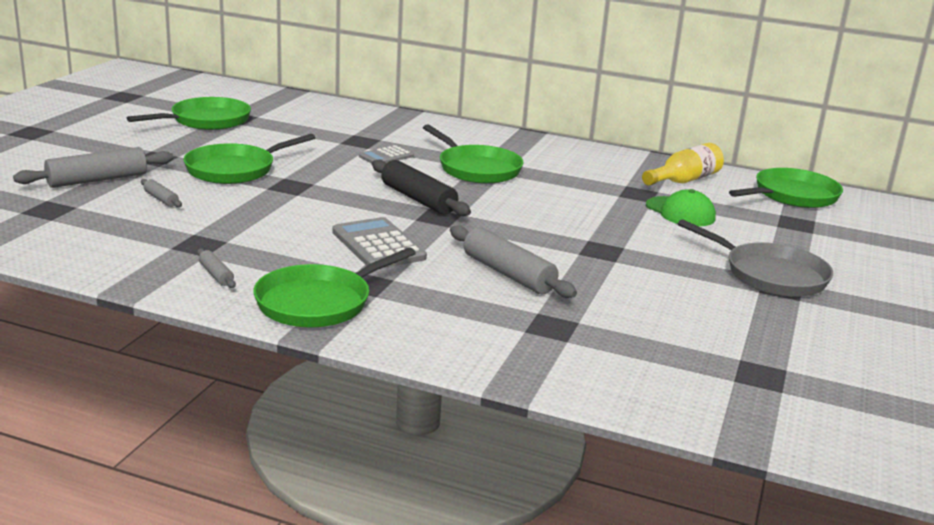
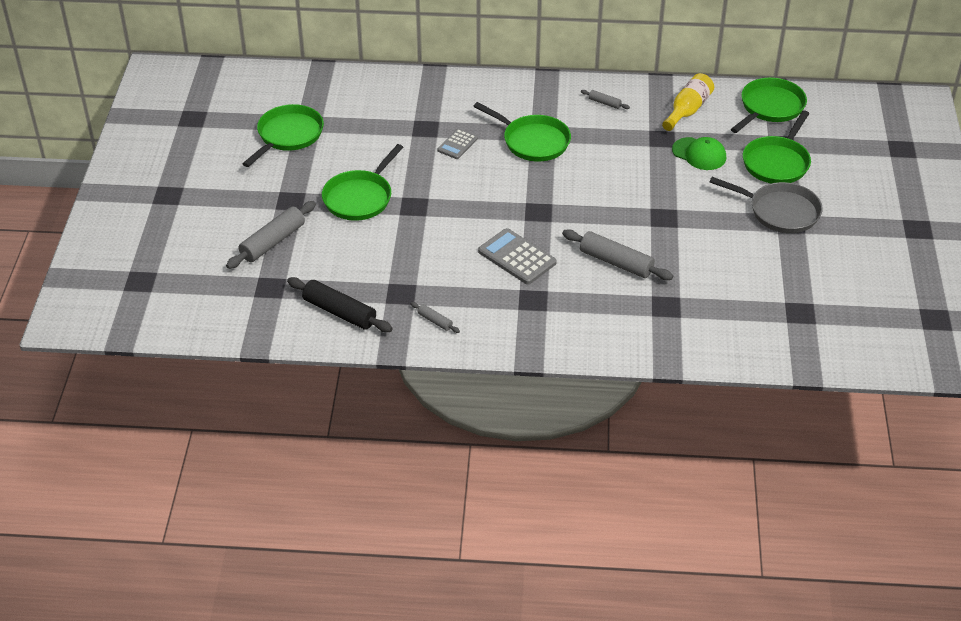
camera: 15 degrees left, 20 degrees up
grey rolling pin [141,179,182,207] -> grey rolling pin moved to [581,90,630,109]
green pan [253,247,416,328] -> green pan moved to [743,110,811,184]
black rolling pin [372,160,471,216] -> black rolling pin moved to [287,277,393,332]

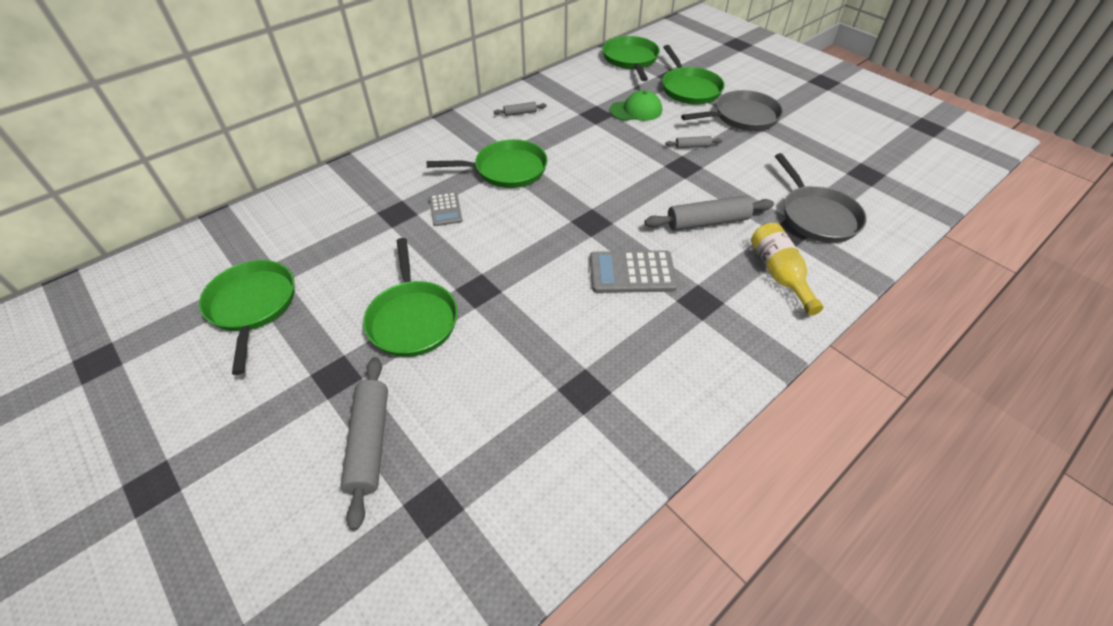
camera: 45 degrees left, 5 degrees up
black rolling pin [287,277,393,332] -> none
grey rolling pin [411,302,460,333] -> grey rolling pin moved to [665,136,722,149]
yellow bottle [662,73,714,131] -> yellow bottle moved to [751,223,823,316]
none -> grey pan [775,153,867,243]

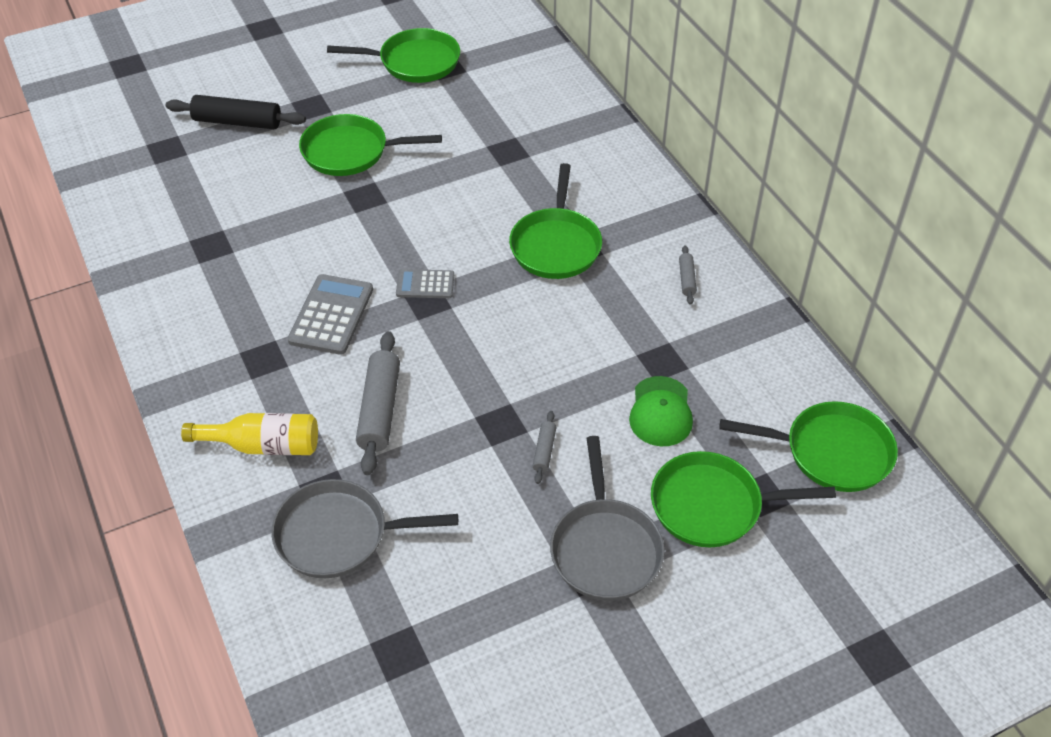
camera: 105 degrees right, 0 degrees up
grey rolling pin [340,357,388,530] -> black rolling pin [166,95,306,129]
grey calculator [429,192,462,226] -> grey calculator moved to [396,269,454,298]

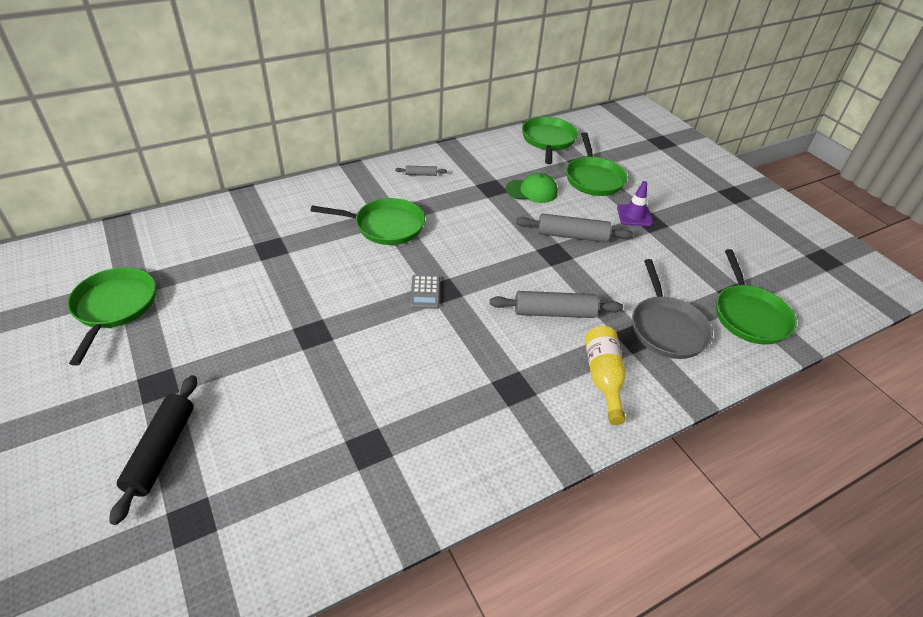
camera: 95 degrees left, 5 degrees down
grey calculator [288,274,373,355] -> none
green pan [299,114,442,176] -> green pan moved to [716,249,797,345]
grey rolling pin [533,411,556,484] -> grey rolling pin [516,213,633,242], size x2.04
grey pan [550,436,665,601] -> purple traffic cone [617,181,653,226]

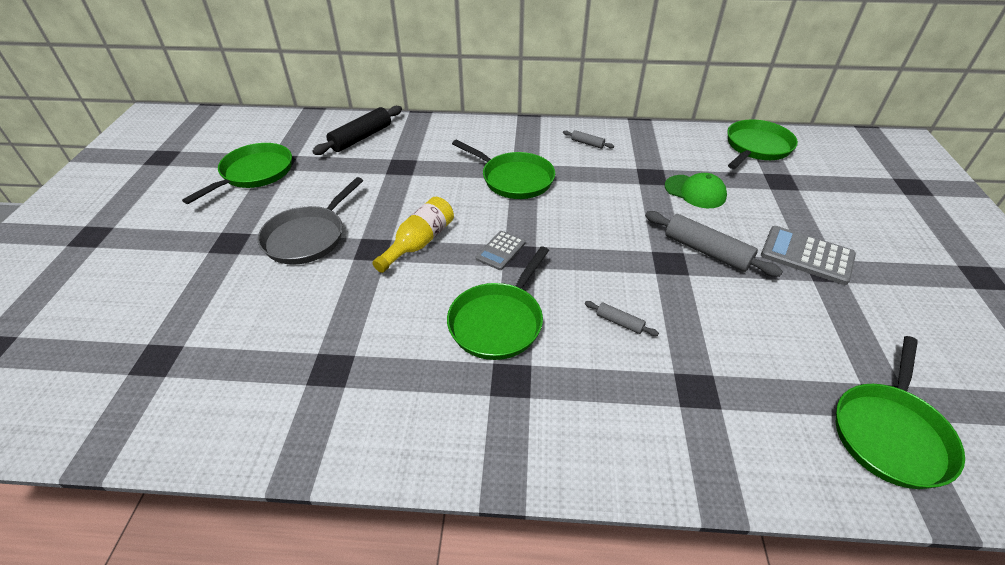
camera: 35 degrees right, 0 degrees up
black rolling pin [110,375,197,525] -> black rolling pin moved to [312,106,402,155]
grey rolling pin [490,291,623,318] -> grey rolling pin [585,301,659,336], size x0.49
green pan [566,132,627,196] -> green pan moved to [447,246,549,360]
yellow bottle [585,326,626,425] -> yellow bottle moved to [373,197,454,273]
purple traffic cone [617,181,653,226] -> grey calculator [761,226,856,285]
grey pan [632,259,713,359] -> grey pan moved to [258,177,363,265]

